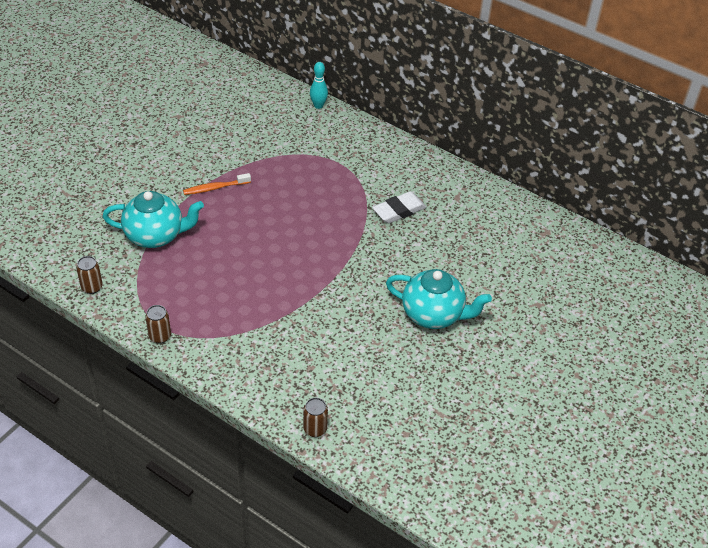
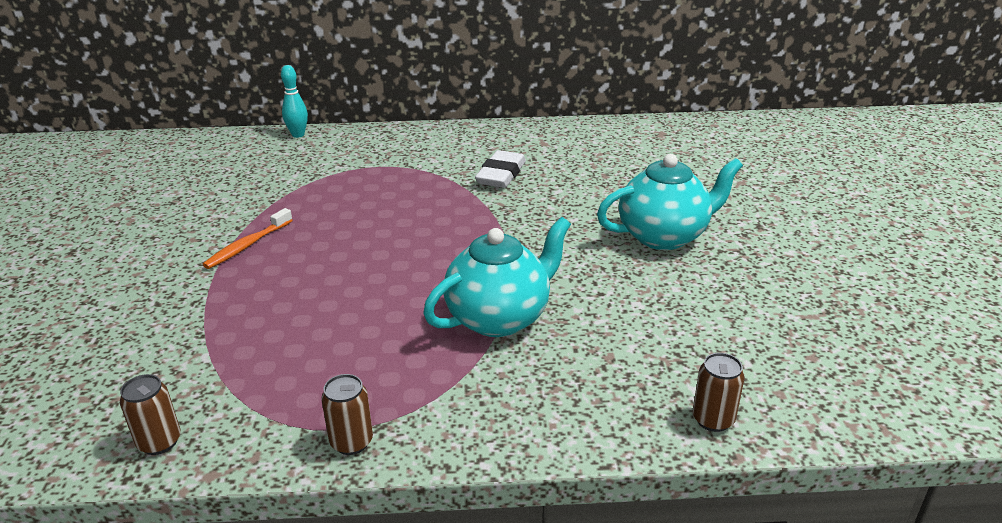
camera: 35 degrees left, 15 degrees down
turquoise teapot [102,191,204,248] -> turquoise teapot moved to [423,217,571,337]

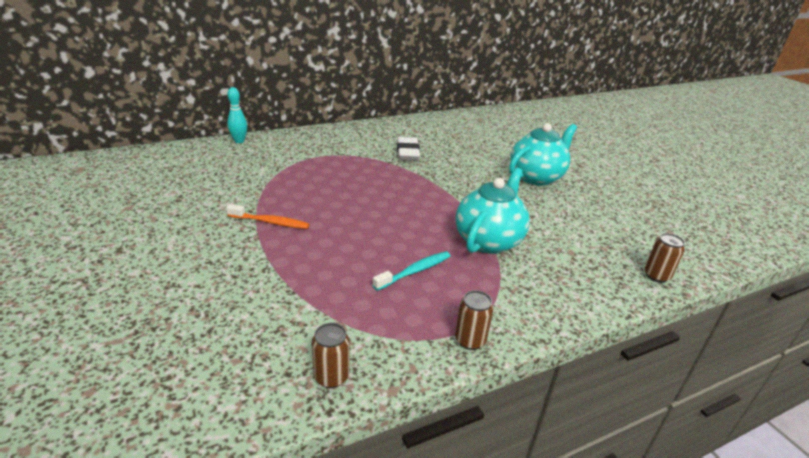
camera: 25 degrees left, 0 degrees up
orange toothbrush [202,208,293,269] -> orange toothbrush turned 90 degrees counterclockwise [226,204,310,229]
none -> turquoise toothbrush [373,251,450,291]

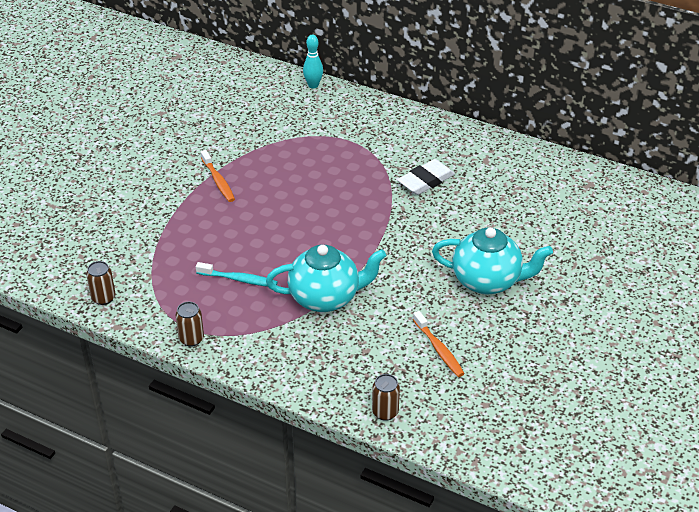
camera: 55 degrees right, 10 degrees up
none -> orange toothbrush [413,311,465,377]

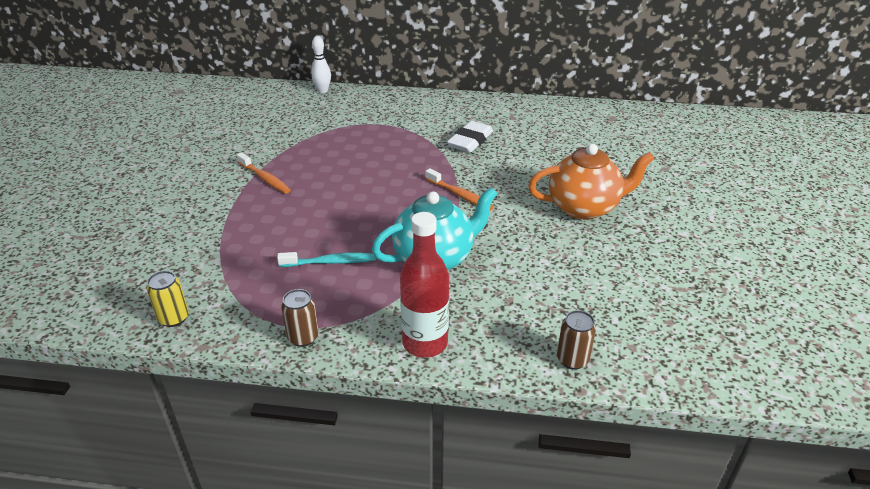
camera: 20 degrees left, 5 degrees down
brown can [86,261,116,305] -> yellow can [147,271,189,327]
turquoise bowling pin [303,35,323,89] -> white bowling pin [311,36,331,93]
orange toothbrush [413,311,465,377] -> orange toothbrush moved to [425,168,494,211]
turquoise teapot [432,227,553,294] -> orange teapot [528,143,655,220]
none -> red bottle [400,212,449,358]

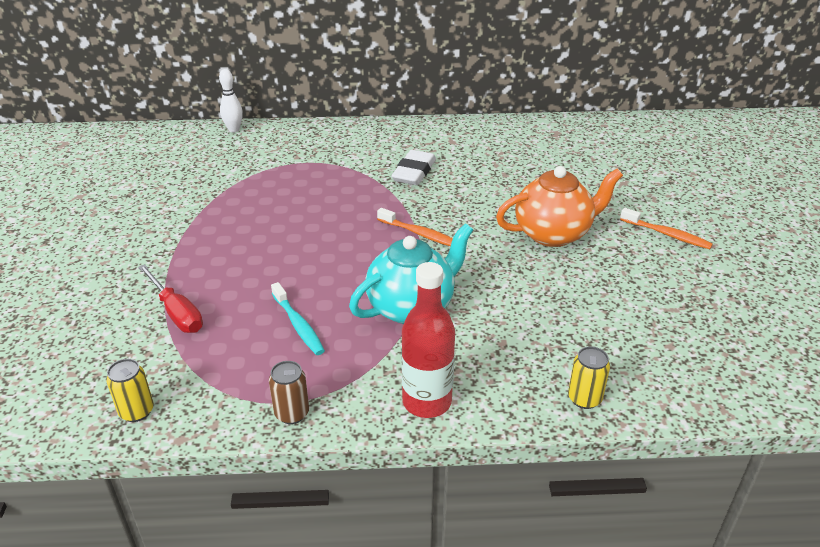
camera: 10 degrees left, 0 degrees up
orange toothbrush [237,153,291,194] -> orange toothbrush moved to [620,208,713,249]
turquoise toothbrush [277,252,376,267] -> turquoise toothbrush turned 75 degrees clockwise [271,282,325,355]
brown can [557,310,596,370] -> yellow can [568,346,610,409]
none -> red screwdriver [138,264,203,333]

